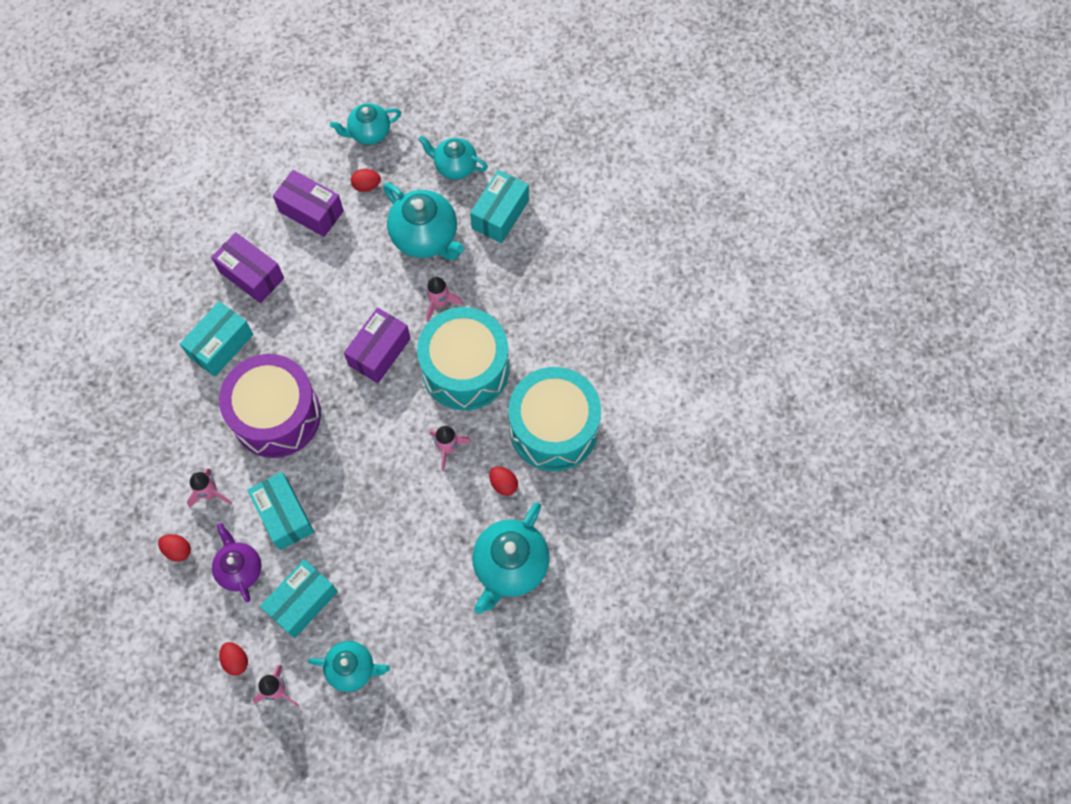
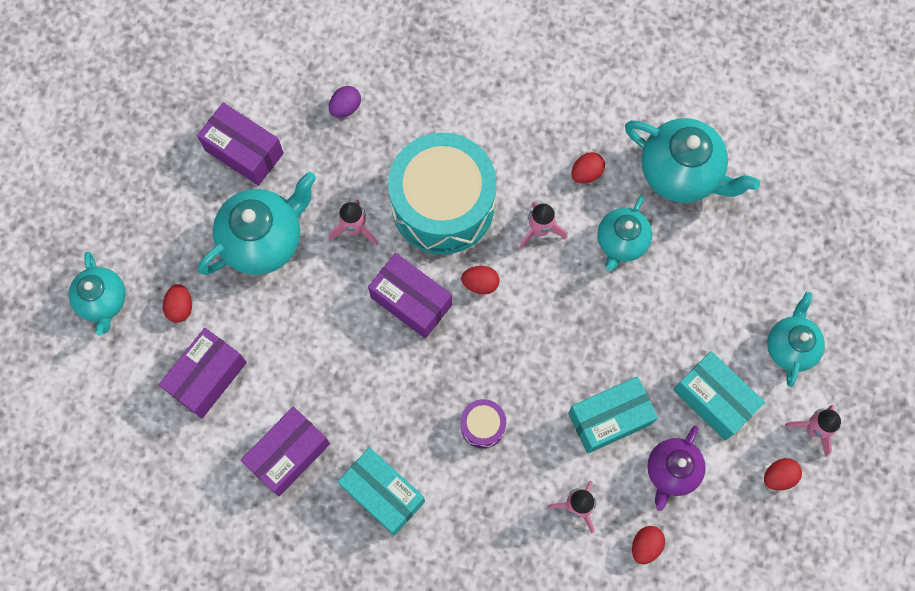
camera: 85 degrees left, 5 degrees up
purple teapot [212,523,261,602] -> purple teapot turned 45 degrees counterclockwise [647,425,706,511]
purple drum [219,354,321,458] -> purple drum [461,399,506,449], size x0.41
turquoise teapot [418,136,488,180] -> turquoise teapot moved to [597,195,652,271]
turquoise box [470,170,529,243] -> purple box [197,103,284,186]
turquoise drum [508,367,601,471] -> none
none -> purple egg [329,86,361,118]
none -> red egg [461,266,499,294]

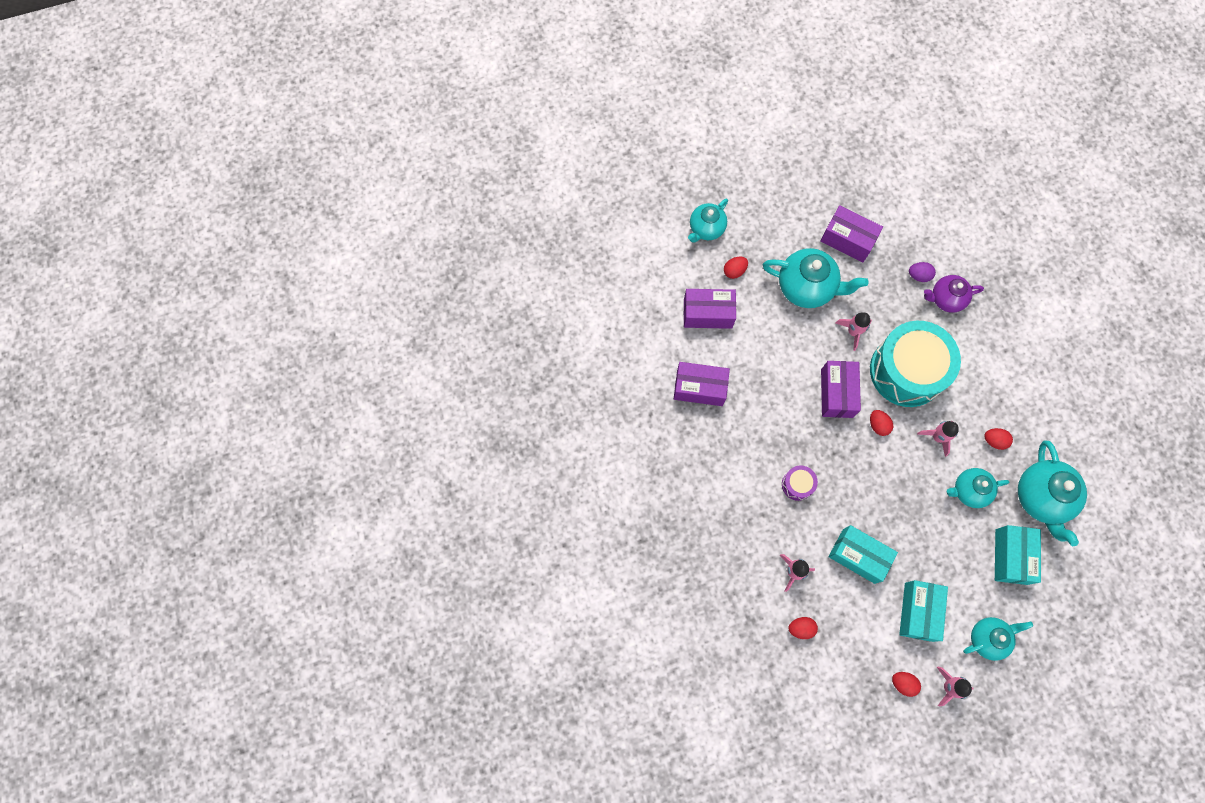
camera: 55 degrees right, 0 degrees up
purple box [197,103,284,186] -> purple box turned 60 degrees counterclockwise [820,205,883,262]
turquoise box [338,447,425,536] -> turquoise box moved to [995,525,1041,585]
purple teapot [647,425,706,511] -> purple teapot moved to [924,275,984,313]

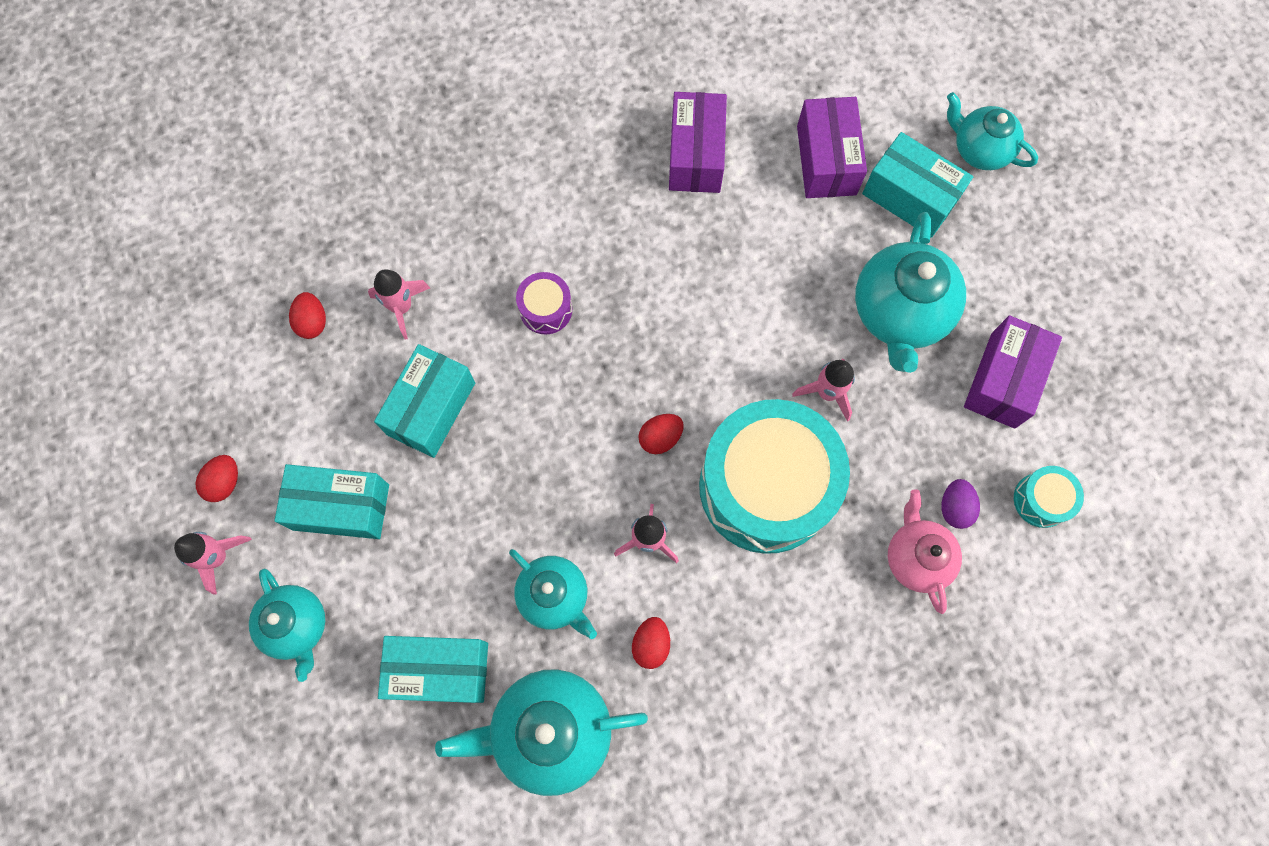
camera: 85 degrees right, 0 degrees up
red egg [724,257,748,279] -> turquoise box [862,132,973,238]
purple box [821,361,861,418] -> none
purple teapot [924,275,984,313] -> pink teapot [888,489,962,614]
turquoise teapot [947,468,1009,508] -> turquoise teapot turned 150 degrees clockwise [509,549,597,639]
none -> turquoise drum [1014,466,1084,528]

